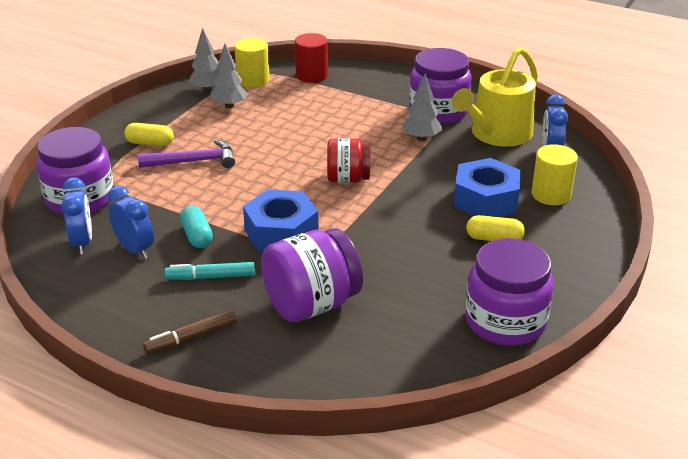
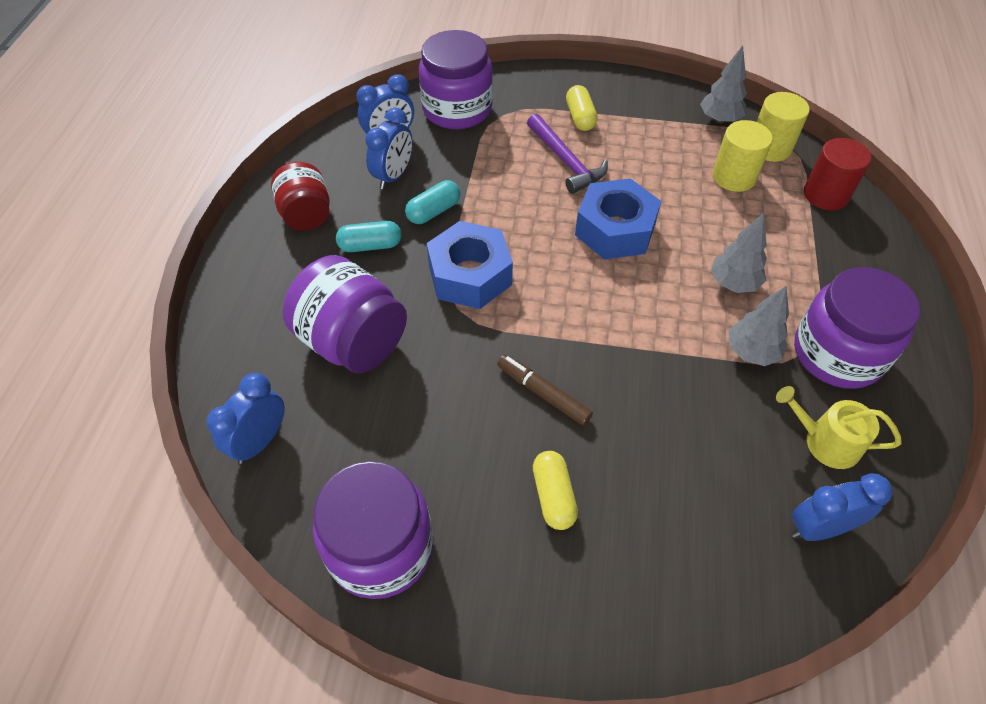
camera: 70 degrees right, 20 degrees up
brown marker [143,310,237,355] -> brown marker moved to [497,354,593,426]
turquoise marker [165,262,255,280] -> turquoise capsule [336,221,402,252]
grey tree [211,44,248,108] -> grey tree moved to [711,213,767,293]
red jar [327,138,370,183] -> red jar moved to [271,162,330,231]
yellow watering can [452,47,538,147] -> yellow watering can [776,386,902,469], size x0.55
blue nut [454,158,521,217] -> blue nut moved to [575,178,661,259]
yellow cylinder [532,144,578,205] -> yellow cylinder moved to [713,120,773,192]
none -> blue clock [206,373,285,464]

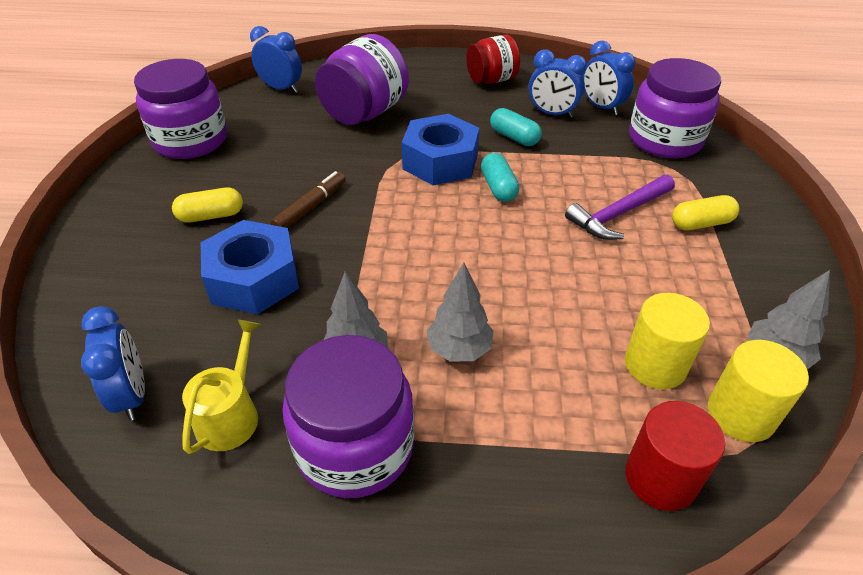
camera: 85 degrees right, 10 degrees down
turquoise capsule [336,221,402,252] -> turquoise capsule moved to [481,153,519,202]
blue nut [575,178,661,259] -> blue nut moved to [201,220,299,314]

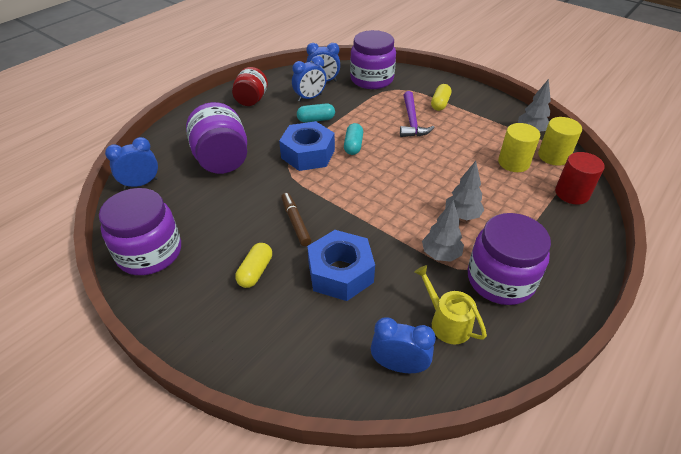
camera: 55 degrees left, 0 degrees up
turquoise capsule [481,153,519,202] -> turquoise capsule turned 75 degrees clockwise [344,123,363,155]

